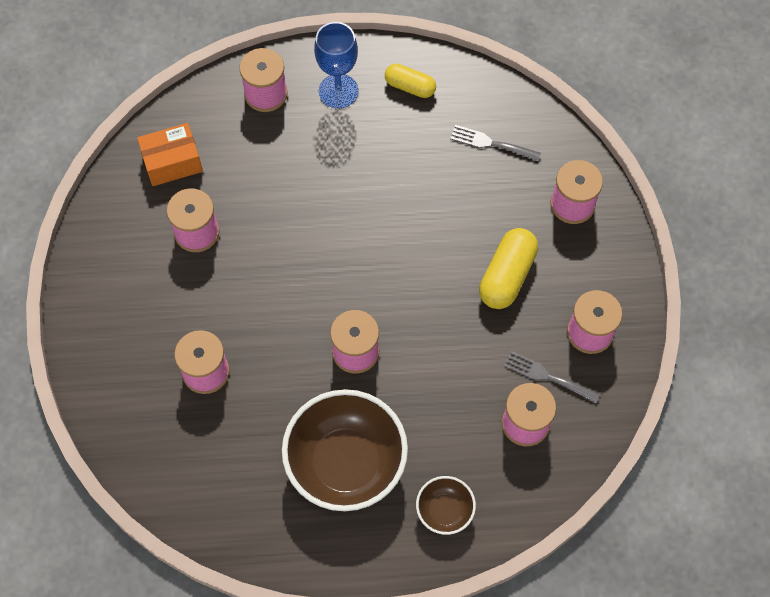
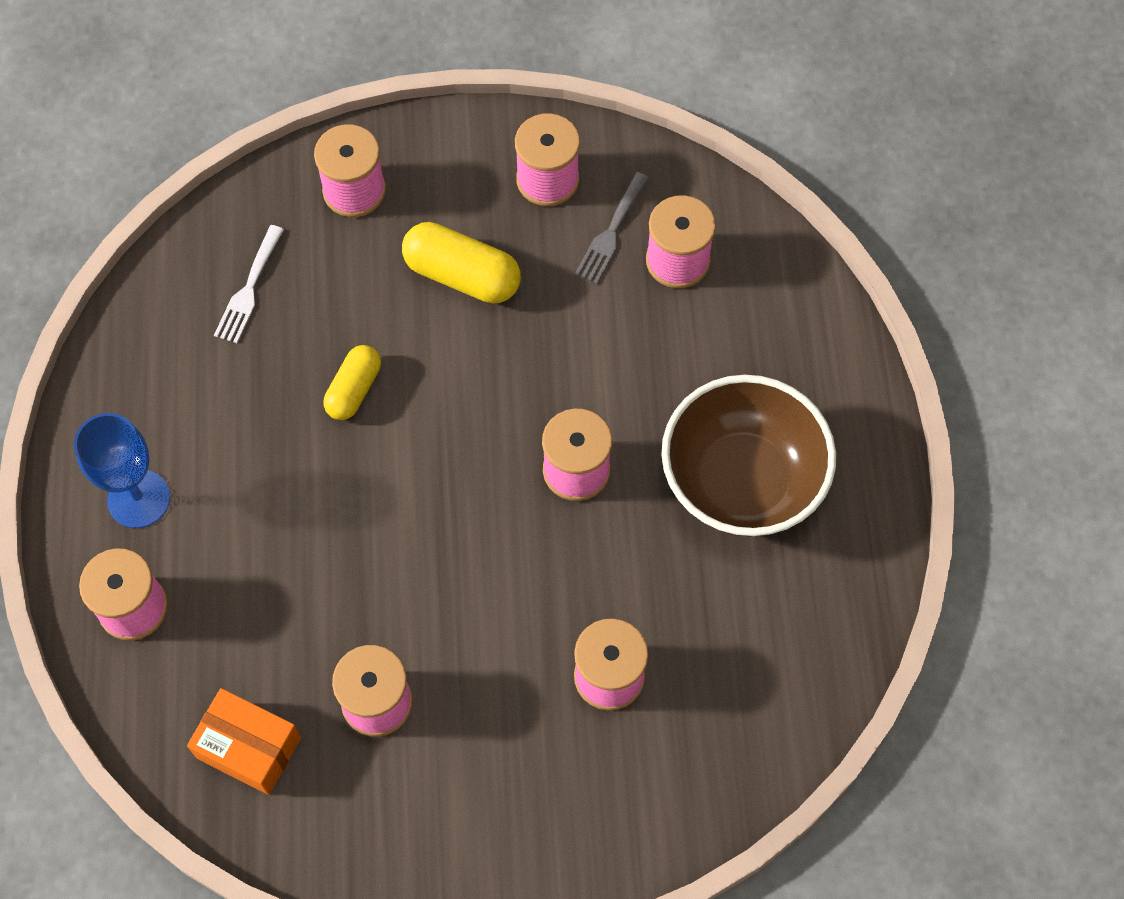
camera: 90 degrees left, 0 degrees up
orange box [137,123,203,186] -> orange box turned 45 degrees counterclockwise [187,688,301,795]
yellow capsule [385,64,436,98] -> yellow capsule moved to [324,345,381,420]
brown bowl [416,476,476,535] -> none
grey fork [450,125,541,161] -> white fork [214,225,284,343]

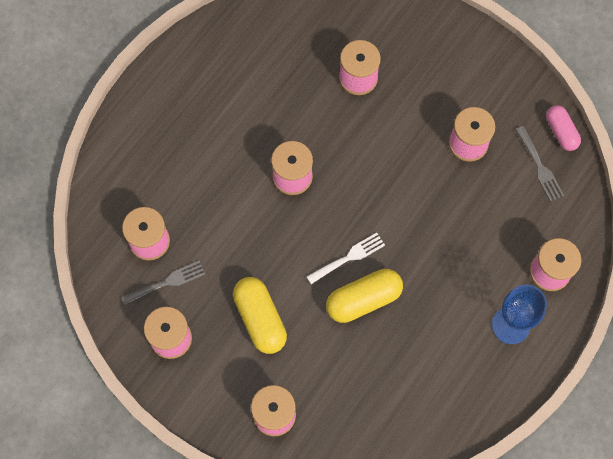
camera: 140 degrees left, 5 degrees up
orange box [187,688,301,795] -> grey fork [516,126,564,202]
white fork [214,225,284,343] -> white fork moved to [306,233,385,284]
yellow capsule [324,345,381,420] -> yellow capsule [326,269,403,323], size x1.55
brown bowl [661,375,836,536] -> none
none -> pink capsule [546,105,581,151]

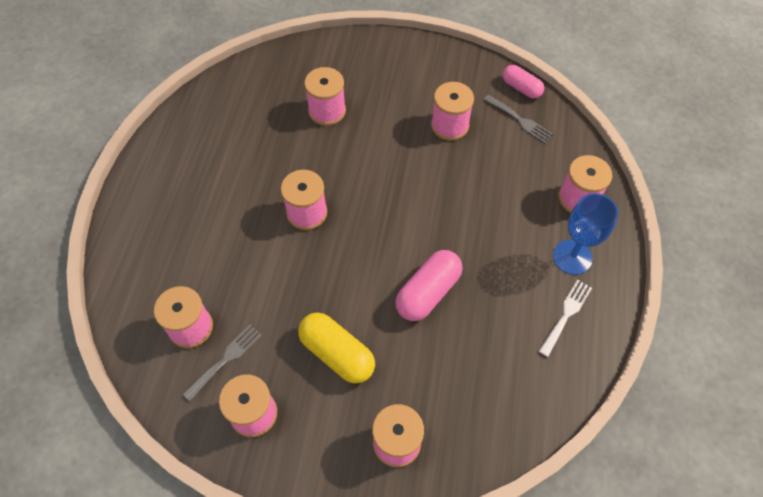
camera: 25 degrees left, 10 degrees down
white fork [306,233,385,284] -> white fork moved to [539,280,592,357]
yellow capsule [326,269,403,323] -> pink capsule [395,250,462,321]

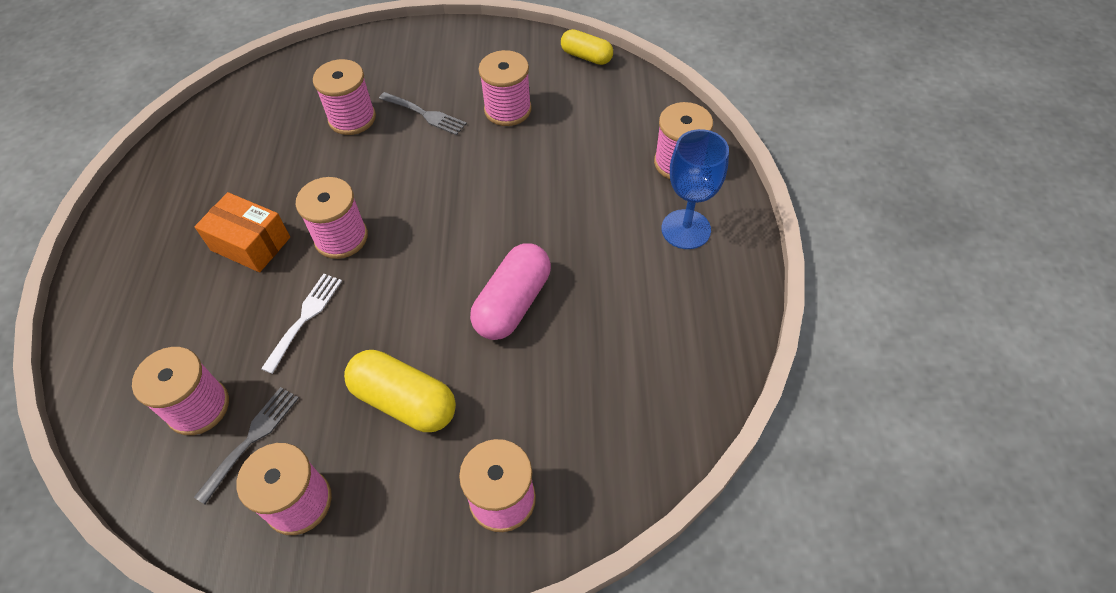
camera: 10 degrees left, 5 degrees down
grey fork [483,95,553,144] -> grey fork moved to [379,92,467,135]
pink capsule [502,65,544,99] -> yellow capsule [561,29,613,65]
white fork [539,280,592,357] -> white fork moved to [261,274,342,374]
none -> orange box [195,192,290,272]

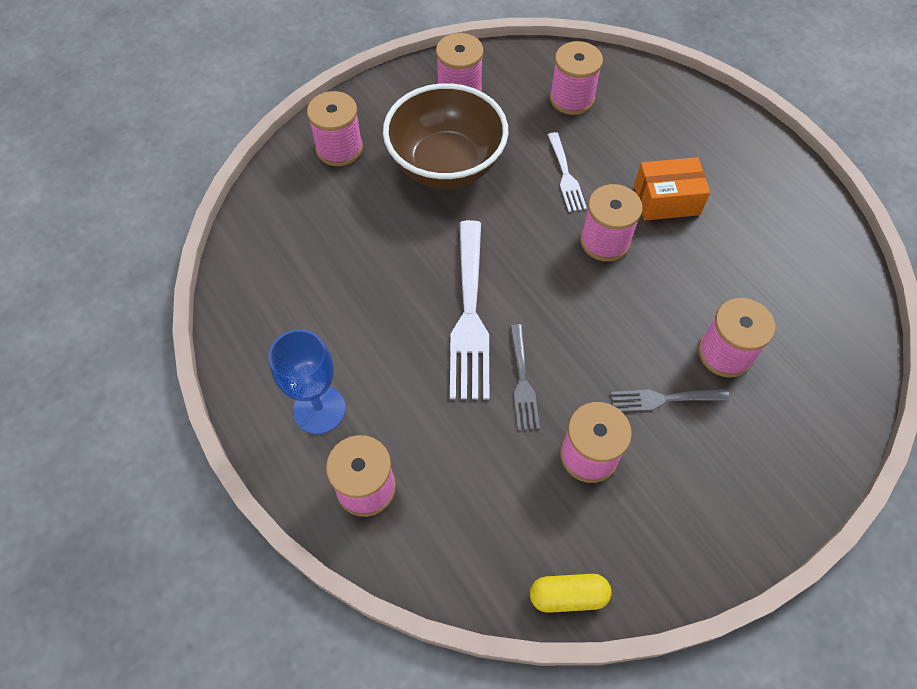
camera: 145 degrees right, 5 degrees up
grey fork [194,387,299,504] -> grey fork moved to [510,324,540,431]
yellow capsule [344,350,456,432] -> brown bowl [383,83,508,189]
pink capsule [470,243,551,340] -> none
none -> white fork [450,220,490,400]

